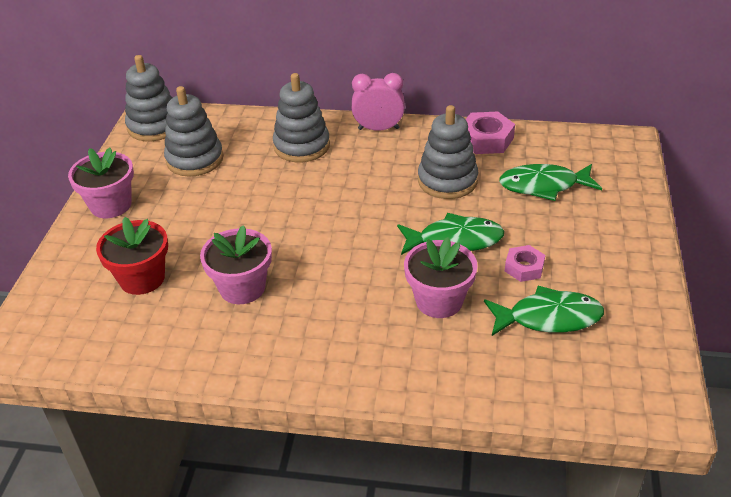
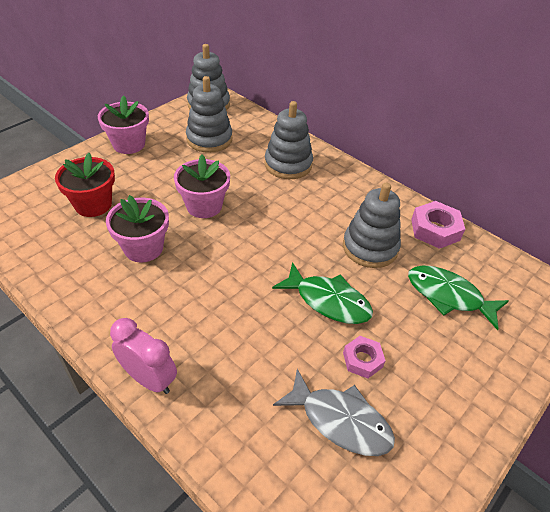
camera: 30 degrees right, 5 degrees up
pink clock [352,73,405,131] -> pink clock moved to [110,318,177,394]
pink flower pot [404,237,478,318] -> pink flower pot moved to [174,154,230,218]
green fish [484,286,604,336] -> grey fish [273,369,395,456]

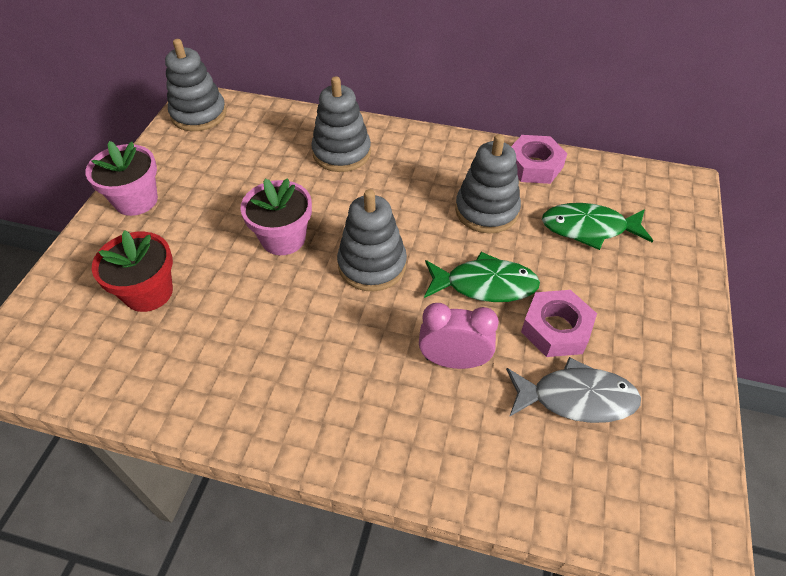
camera: 25 degrees left, 5 degrees up
pink flower pot [106,195,169,262] -> none
pink clock [110,318,177,394] -> pink clock moved to [419,303,499,369]
grey stacking toy [186,76,233,153] -> grey stacking toy moved to [337,189,407,292]
pink nut [343,336,386,379] -> pink nut [521,290,597,357], size x1.58

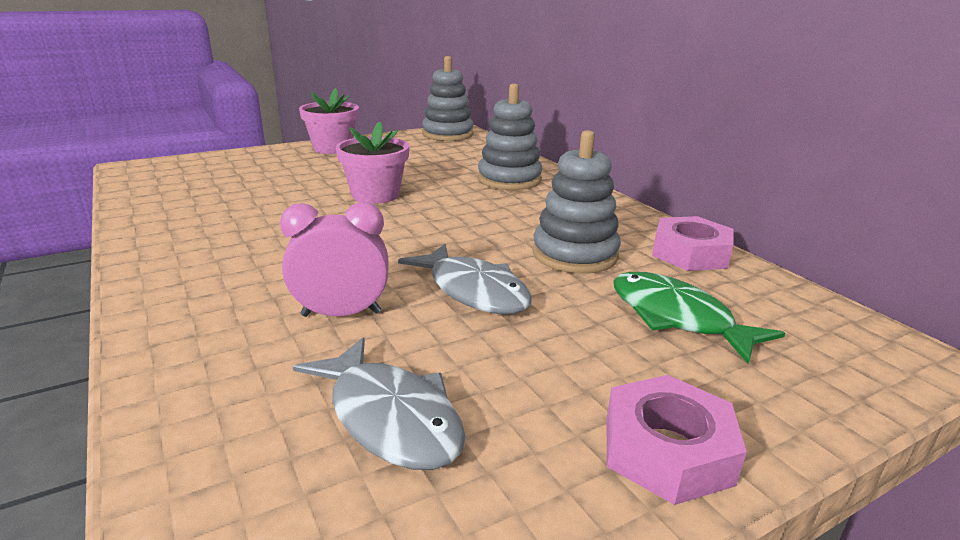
camera: 45 degrees right, 25 degrees down
red flower pot [92,230,173,312] -> none
grey stacking toy [337,189,407,292] -> none
pink clock [419,303,499,369] -> pink clock turned 60 degrees counterclockwise [280,202,389,317]
green fish [424,252,540,302] -> grey fish [398,244,532,314]
pink nut [521,290,597,357] -> pink nut moved to [606,375,747,505]

